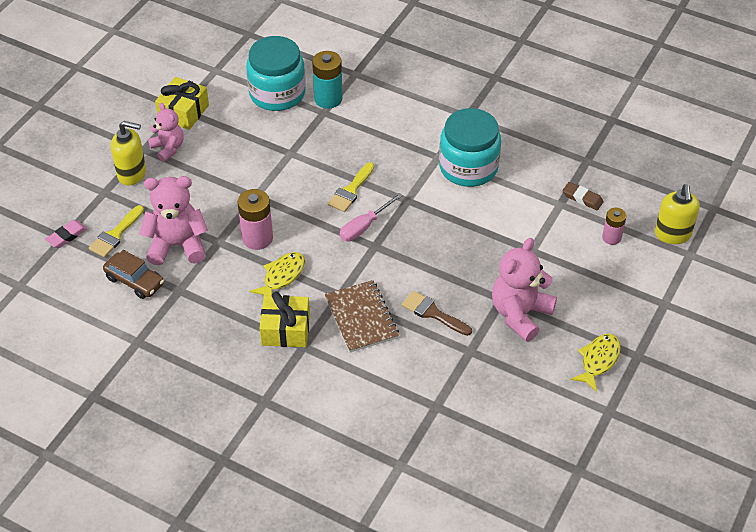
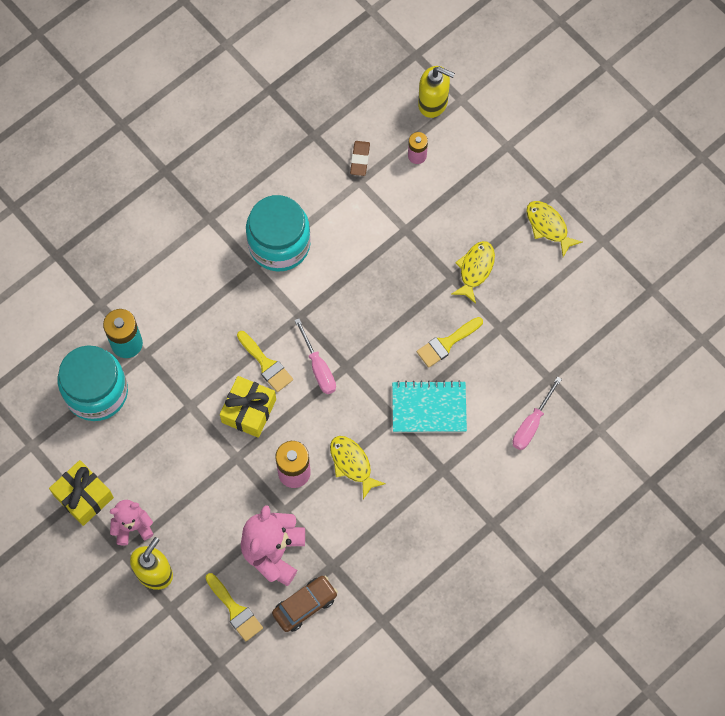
camera: 70 degrees left, 20 degrees up
pink eraser [45,220,87,248] -> none
yellow gift [259,292,310,347] -> yellow gift moved to [220,376,276,438]
brown notebook [325,280,399,353] -> turquoise notebook [392,380,467,433]
brown brush [402,291,472,336] -> yellow brush [417,317,483,368]
pink teddy bear [492,238,557,342] -> yellow fish [451,241,495,304]
brown eraser [563,182,604,210] -> brown eraser turned 45 degrees counterclockwise [350,141,370,176]
none -> pink screwdriver [513,377,562,450]

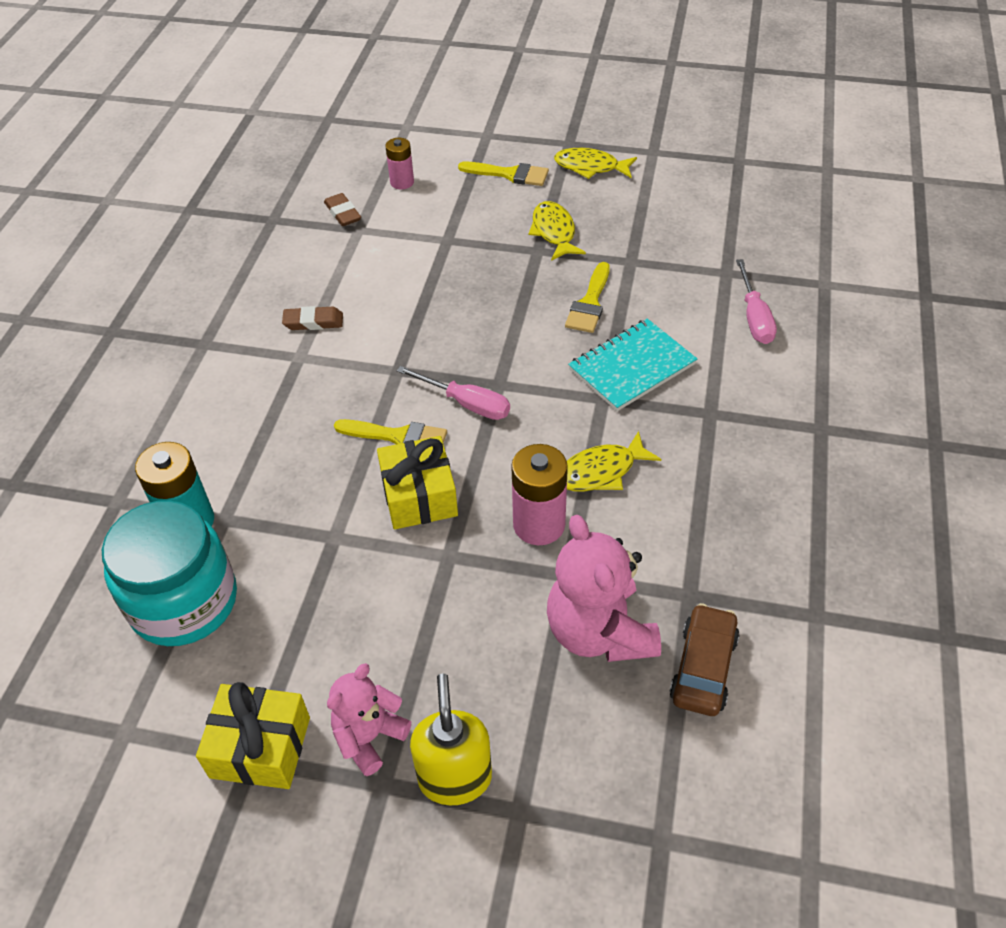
camera: 35 degrees left, 20 degrees down
yellow brush [206,573,263,642] -> yellow brush moved to [458,161,549,186]
turquoise jar [246,195,311,272] -> brown eraser [282,306,343,330]
yellow fish [330,436,386,499] -> yellow fish turned 45 degrees counterclockwise [567,431,661,492]
yellow soap dispenser [418,66,455,118] -> none

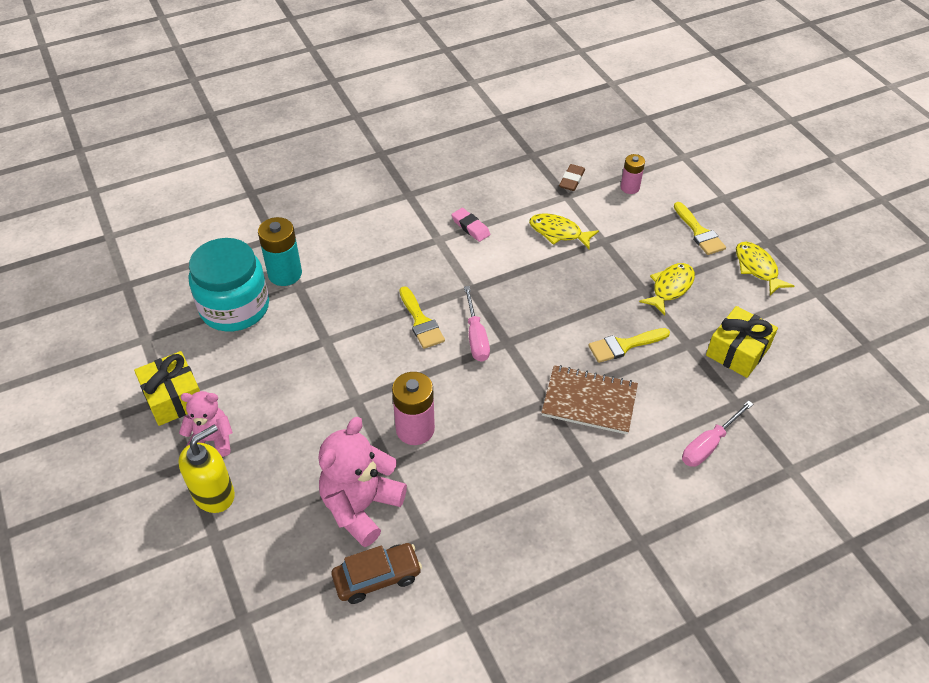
camera: 50 degrees right, 0 degrees up
brown eraser [282,306,343,330] -> pink eraser [451,208,490,242]
yellow gift [377,436,458,529] -> yellow gift moved to [706,306,778,378]
yellow fish [567,431,661,492] -> yellow fish moved to [529,213,599,249]
turquoise notebook [568,319,697,411] -> brown notebook [541,365,638,434]

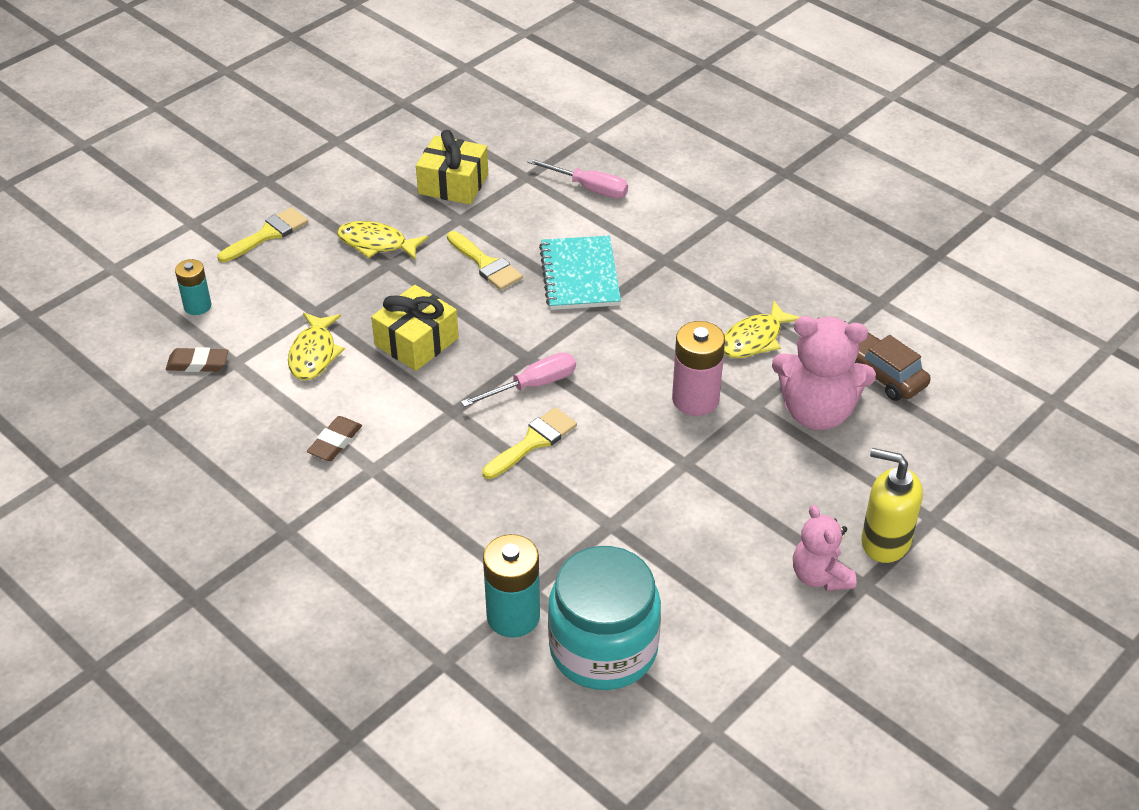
camera: 110 degrees left, 5 degrees down
yellow gift [134,351,200,426] -> yellow gift moved to [371,285,459,371]
pink eraser [451,208,490,242] -> brown eraser [307,416,362,461]
brown notebook [541,365,638,434] -> turquoise notebook [539,236,621,310]
pink battery [621,154,645,194] -> turquoise battery [175,259,211,315]
yellow fish [736,242,794,295] -> yellow fish moved to [724,300,800,358]

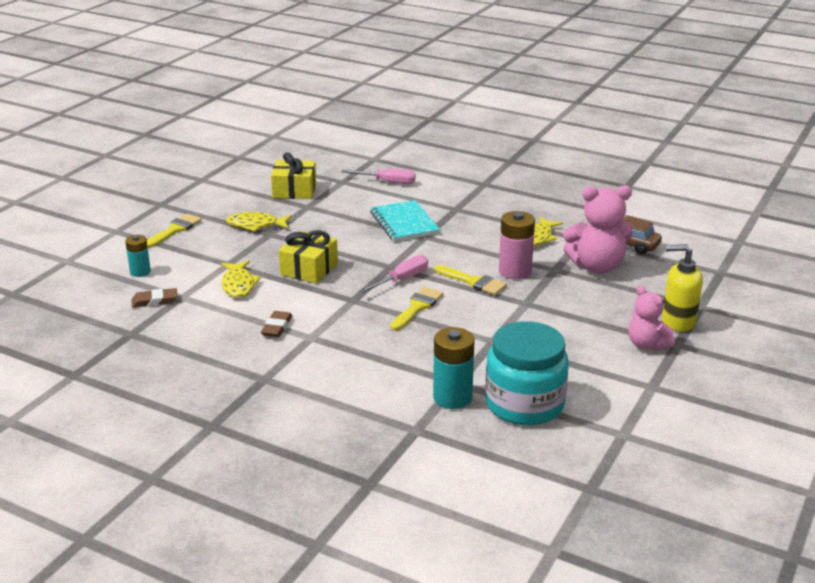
camera: 15 degrees left, 15 degrees down
yellow brush [447,231,523,290] -> yellow brush moved to [435,265,507,295]

